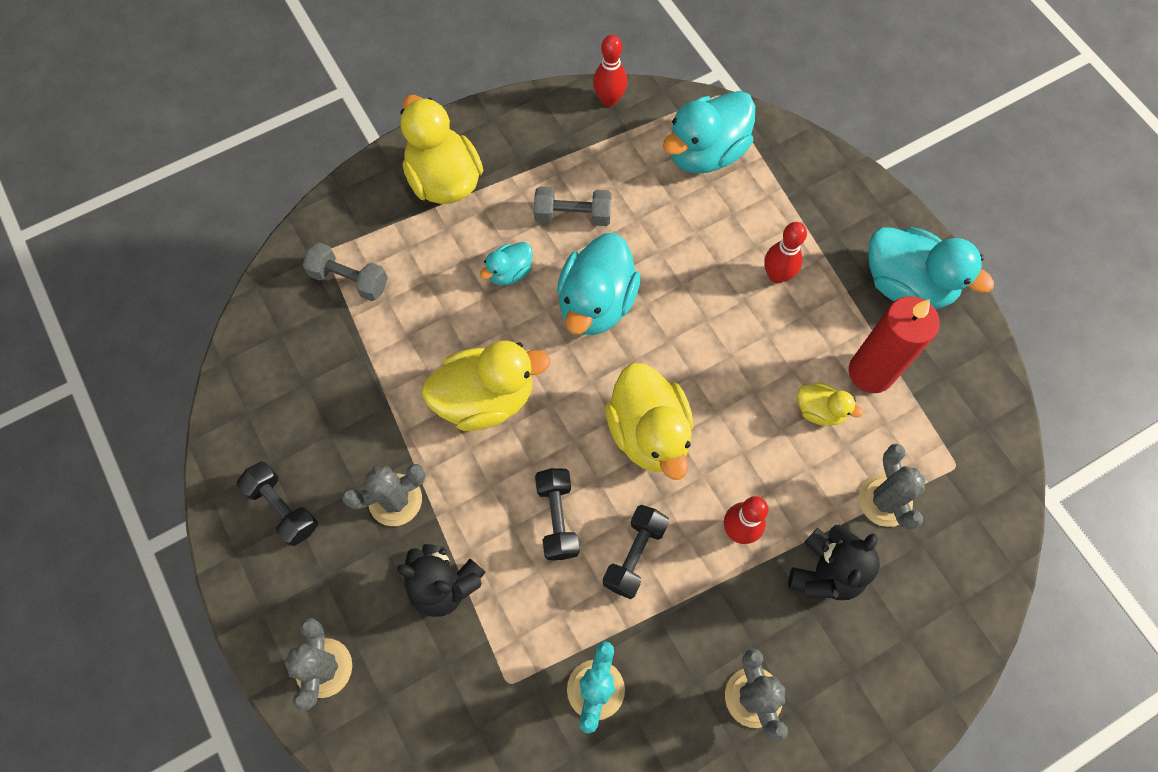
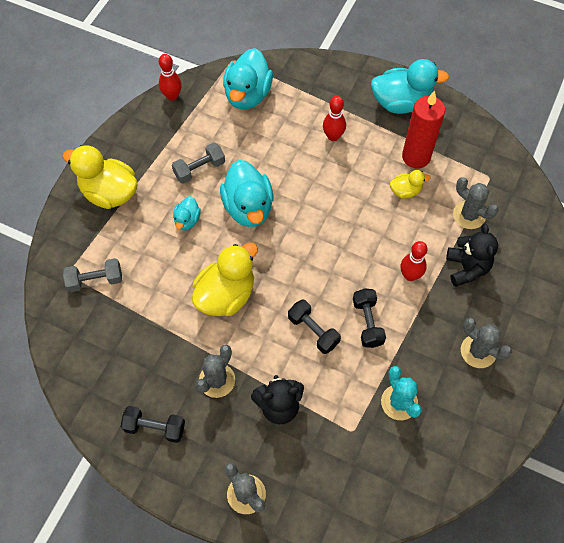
camera: 35 degrees left, 5 degrees down
yellow duck [605,363,693,480] -> none

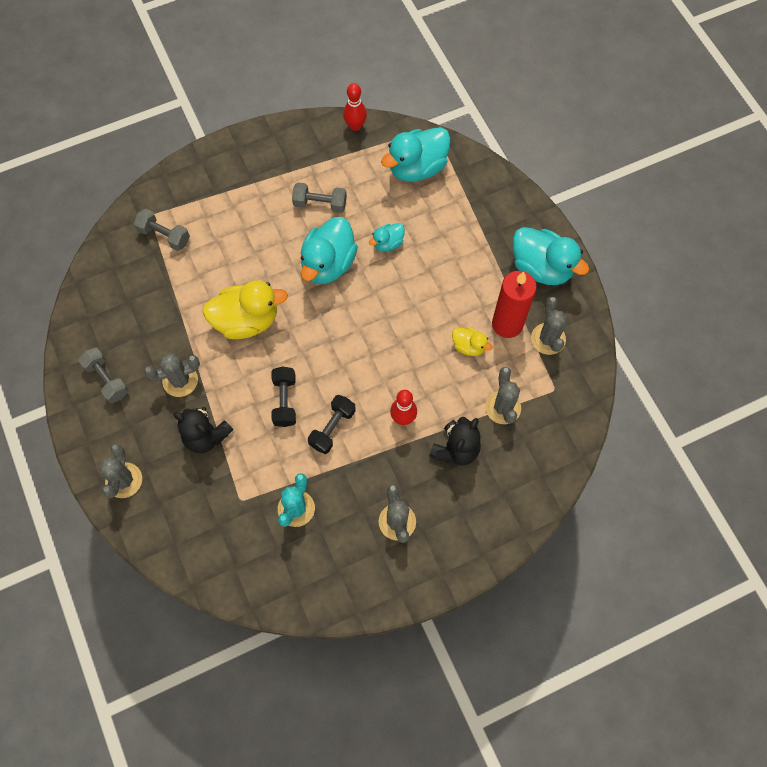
camera: 40 degrees right, 5 degrees up
yellow duck [62,145,137,209] -> none
black dumbbell [121,406,185,443] -> grey dumbbell [78,348,129,403]
turquoise duck [173,196,201,230] -> turquoise duck moved to [369,223,405,252]
red bowling pin [323,96,346,141] -> none
none -> grey cactus [531,297,567,355]

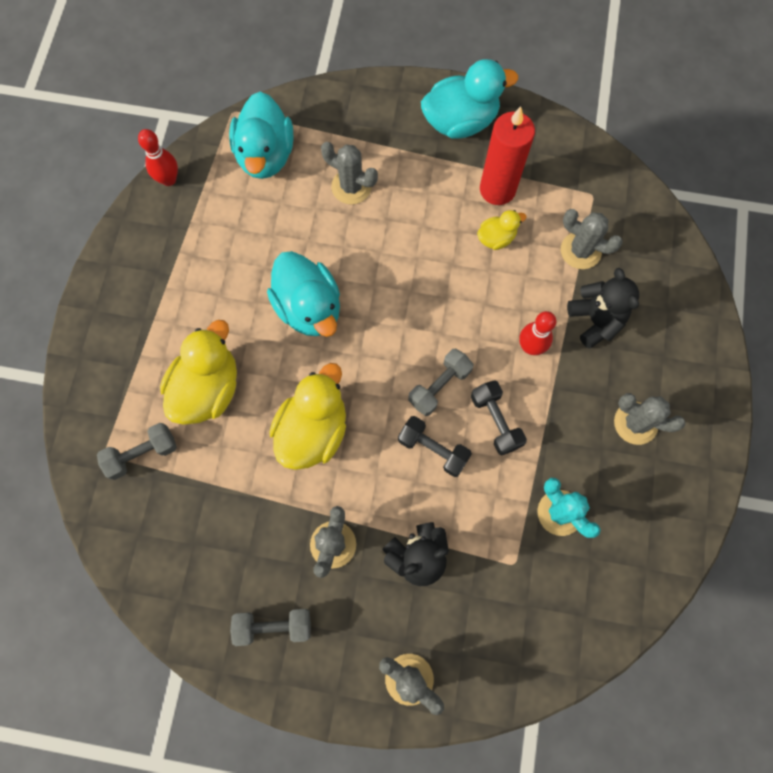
camera: 55 degrees left, 5 degrees up
grey dumbbell [292,182,347,213] -> grey dumbbell moved to [408,349,474,416]
turquoise duck [369,223,405,252] -> none
grey cactus [531,297,567,355] -> grey cactus moved to [321,142,378,204]
none -> yellow duck [160,320,237,425]

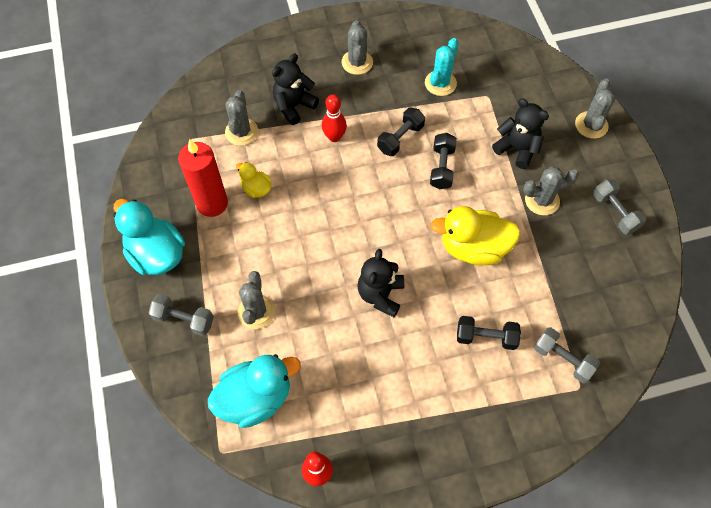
camera: 115 degrees left, 10 degrees down
yellow duck [160,320,237,425] -> black dumbbell [457,316,521,350]
turquoise duck [267,251,340,337] -> black teddy bear [358,249,404,317]
grey dumbbell [408,349,474,416] -> grey dumbbell moved to [148,294,214,336]

